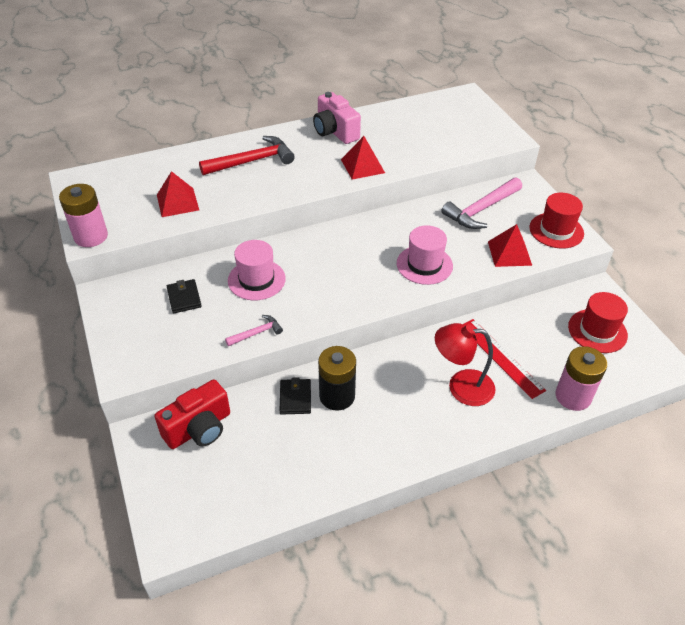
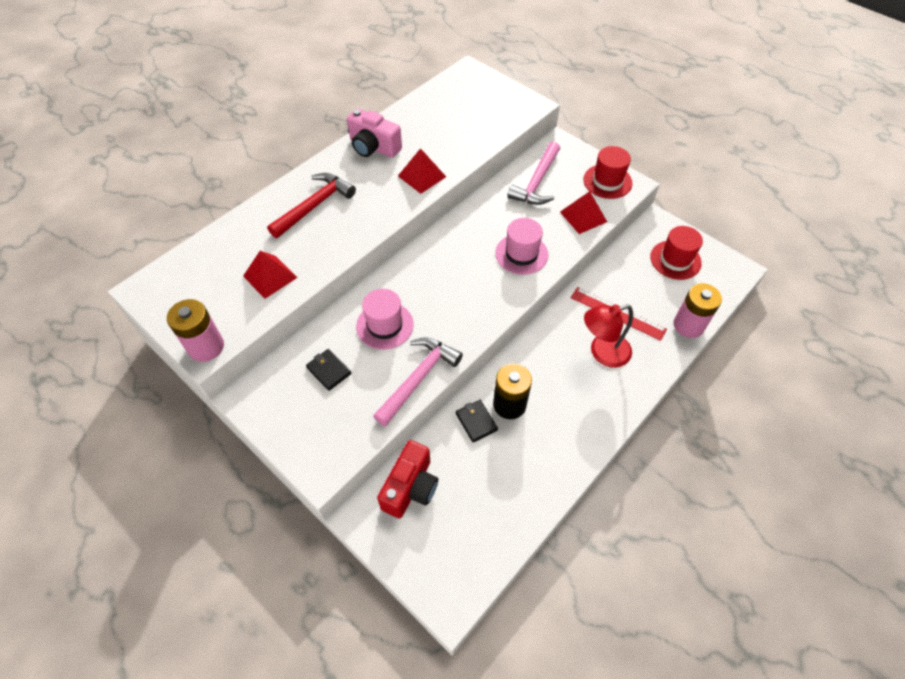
camera: 25 degrees left, 10 degrees up
pink hammer [225,315,283,346] -> pink hammer [373,337,463,426], size x1.95

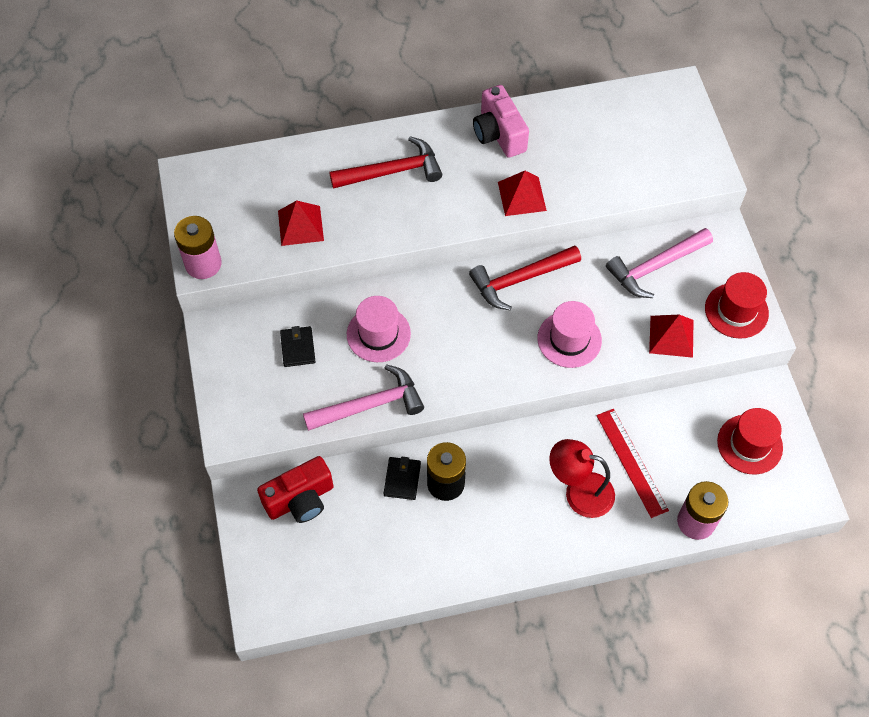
camera: 35 degrees right, 5 degrees up
none -> red hammer [469,246,581,310]

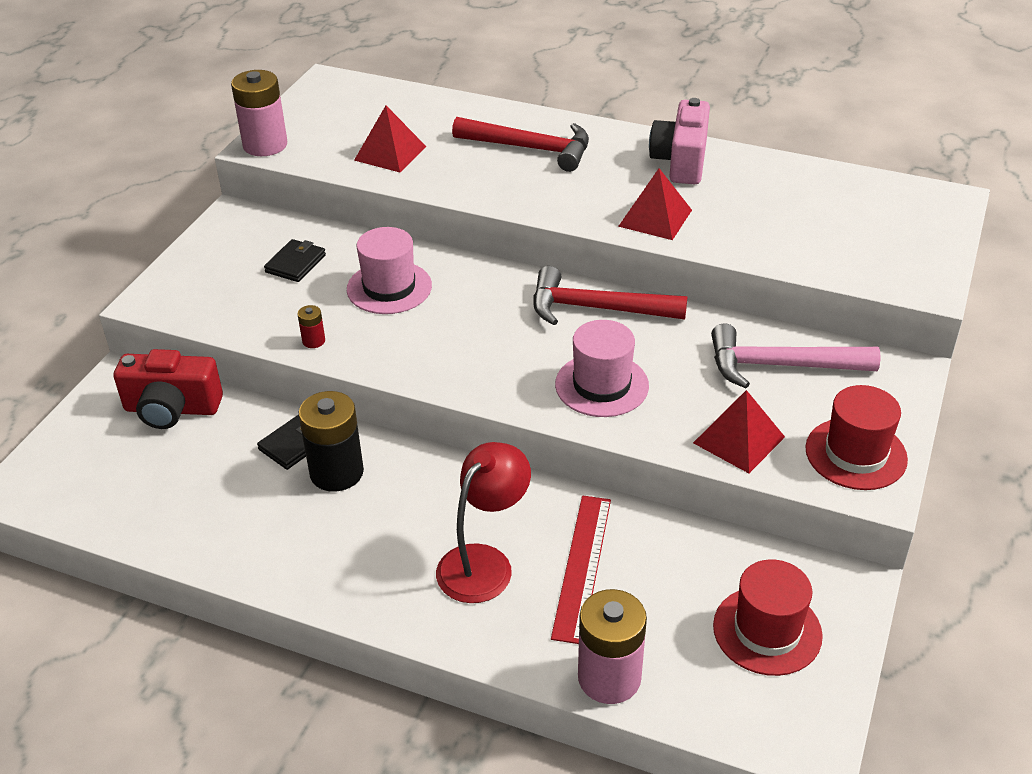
camera: 35 degrees right, 20 degrees down
pink hammer [303,364,424,431] -> red battery [297,305,325,348]
red lamp [549,439,615,518] -> red lamp turned 75 degrees clockwise [436,442,531,603]

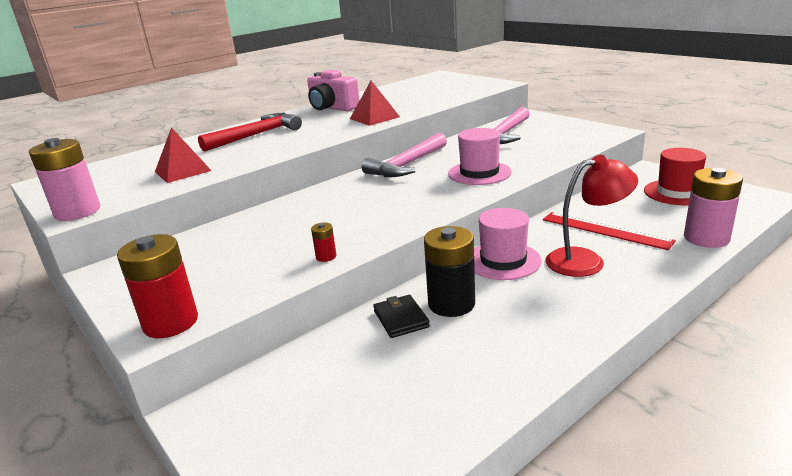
camera: 60 degrees left, 15 degrees down
red camera [114,349,223,429] -> none
black wallet [264,239,326,282] -> none
pink hat [347,227,432,314] -> pink hat moved to [474,208,542,280]
red lamp [436,442,531,603] -> red lamp turned 105 degrees clockwise [545,155,638,277]
red hammer [533,266,688,325] -> pink hammer [362,133,447,177]
red pyramid [693,390,785,473] -> none
red hat [805,385,908,490] -> none
none -> red battery [117,234,198,338]

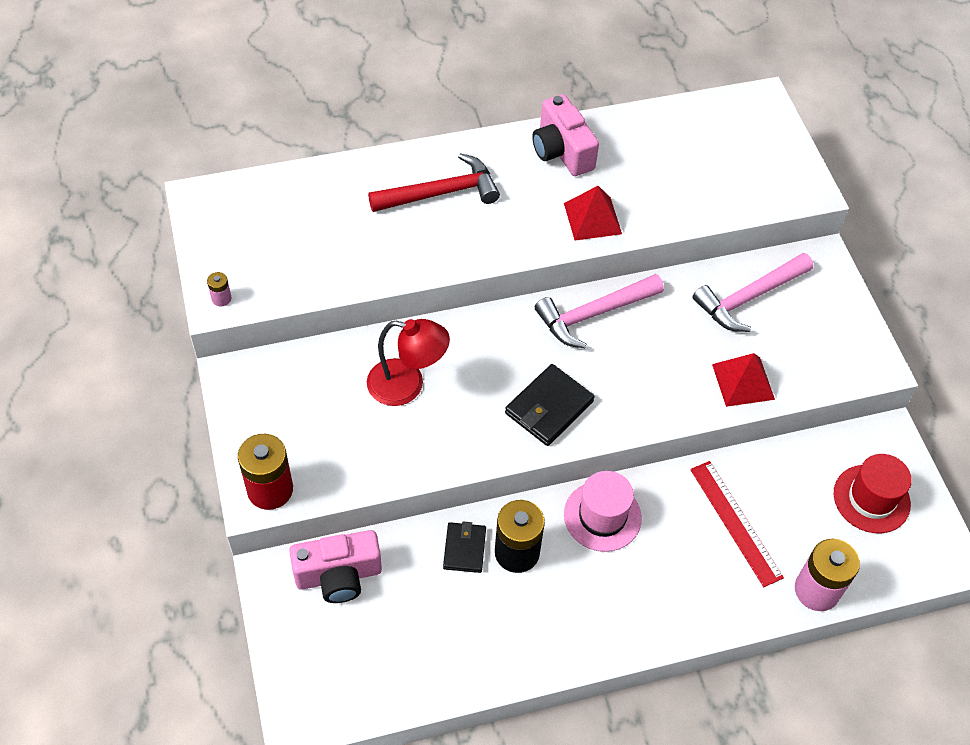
camera: 20 degrees right, 30 degrees up
pink battery [29,138,100,221] -> pink battery [207,272,231,306], size x0.45
red pyramid [155,127,212,183] -> red pyramid moved to [712,353,775,407]
red battery [311,222,336,262] -> none
pink hat [448,128,512,185] -> none
red lamp [545,155,638,277] -> red lamp moved to [367,319,450,406]
none -> pink camera [289,530,382,603]
none -> black wallet [505,364,595,446]

